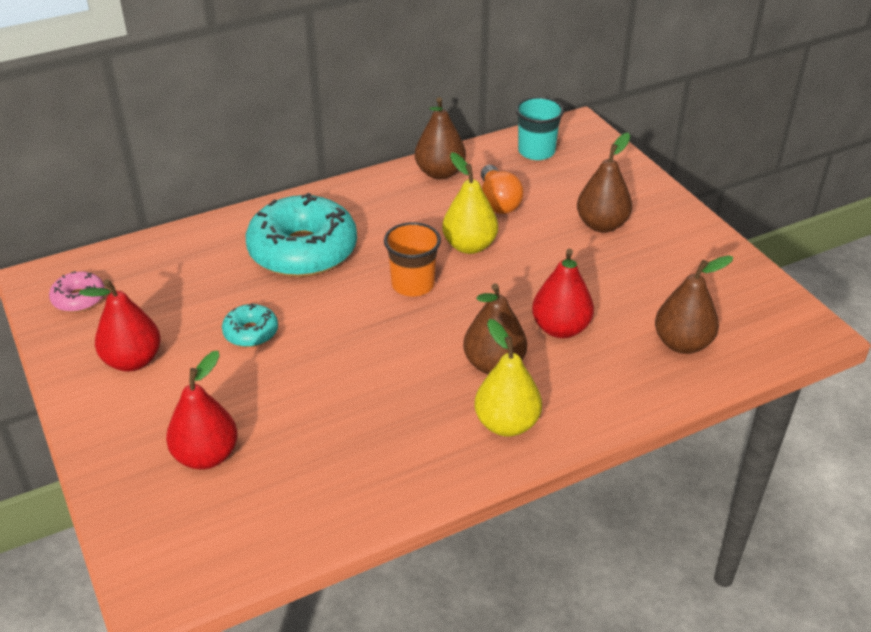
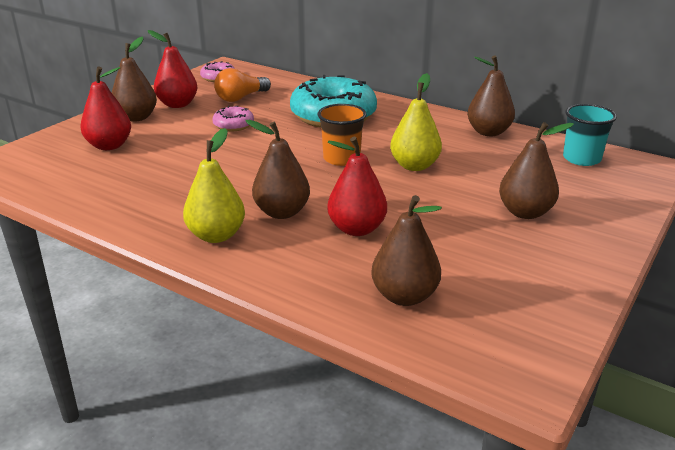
camera: 60 degrees right, 10 degrees down
turquoise donut [222,303,278,347] -> pink donut [212,106,254,131]
orange light bulb [481,165,524,214] -> orange light bulb moved to [214,68,271,102]
none -> brown pear [112,37,157,122]

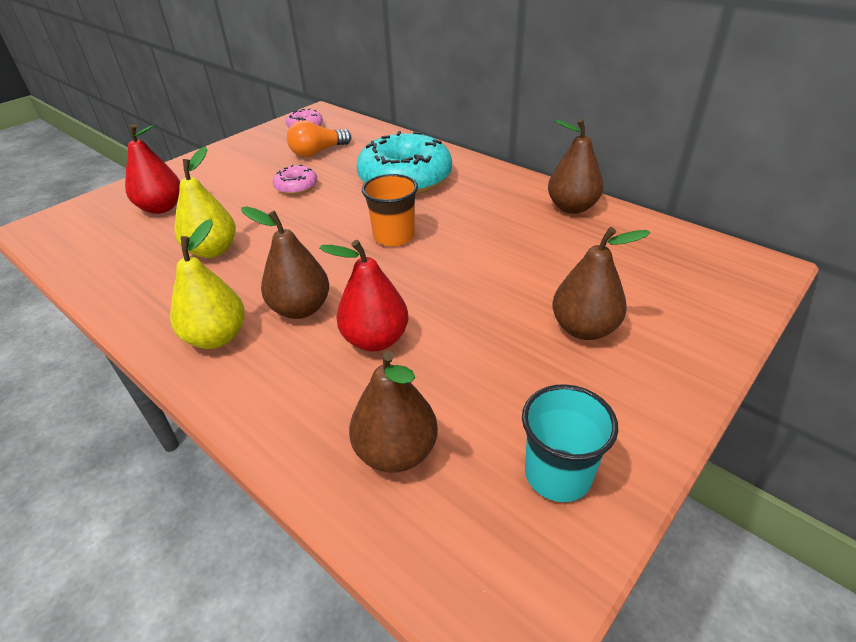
camera: 10 degrees right, 10 degrees up
brown pear [112,37,157,122] -> none
red pear [148,30,197,108] -> none
yellow pear [390,73,442,171] -> yellow pear moved to [174,146,236,258]
turquoise cup [563,104,617,166] -> turquoise cup moved to [522,384,618,502]

